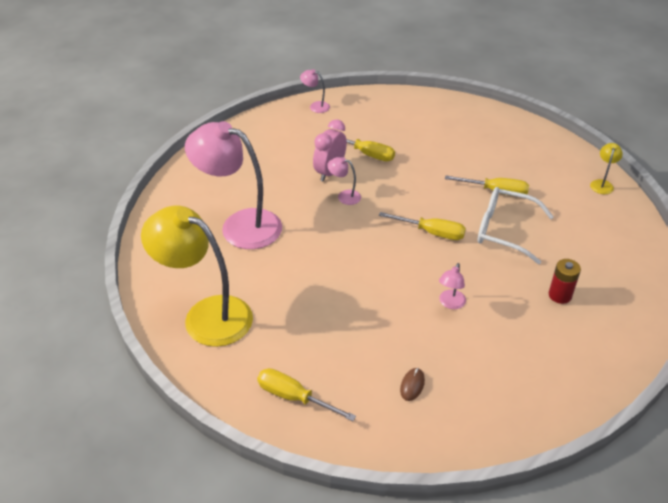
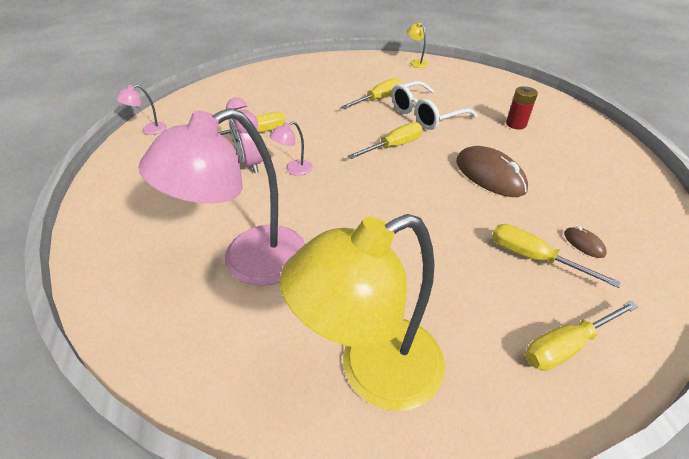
camera: 55 degrees left, 0 degrees up
pink lamp [439,263,466,309] -> brown mouse [456,146,528,197]
none -> yellow screwdriver [492,224,621,288]

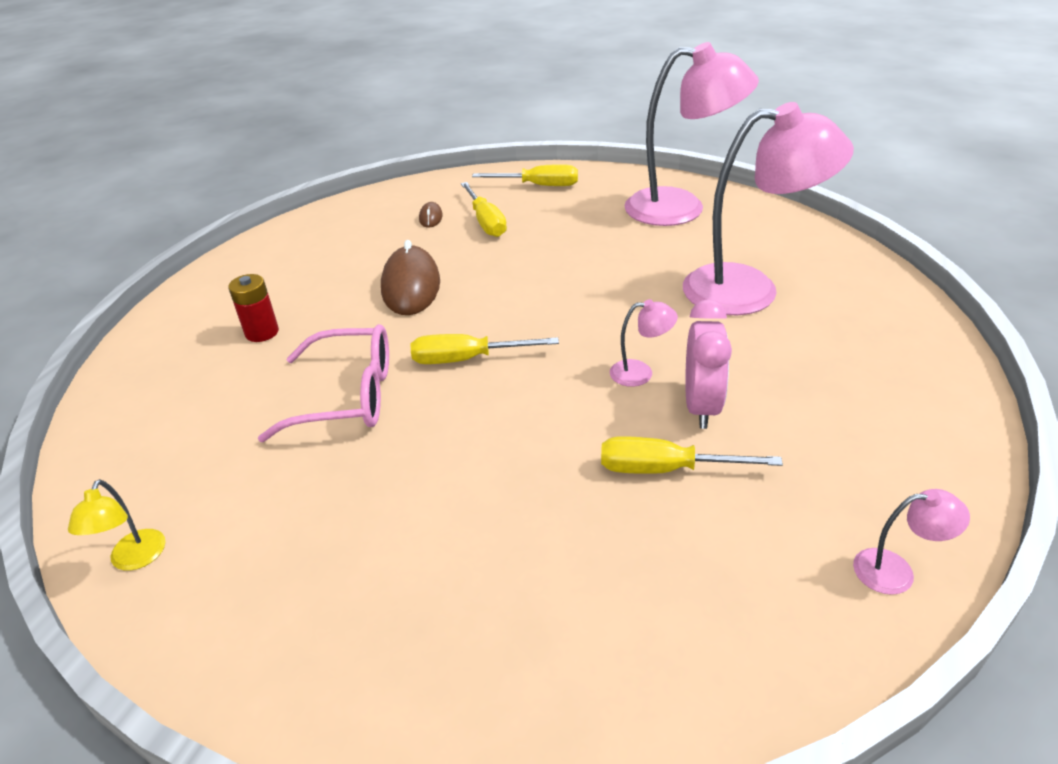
camera: 145 degrees left, 5 degrees down
yellow lamp [280,214,445,411] -> pink lamp [624,42,759,226]
yellow screwdriver [341,78,401,109] -> none
white glasses [391,81,478,130] -> pink glasses [258,324,389,442]

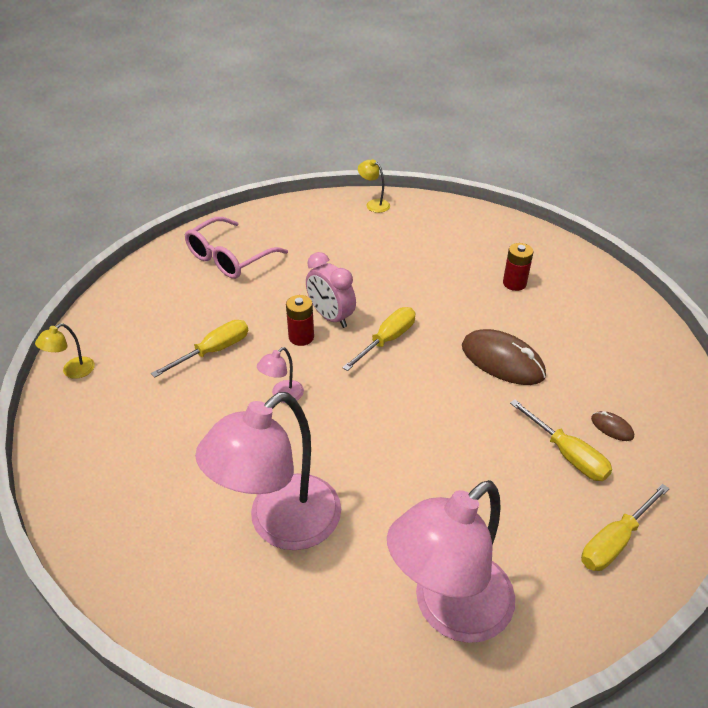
camera: 130 degrees right, 5 degrees up
pink glasses [258,324,389,442] -> pink glasses moved to [185,217,288,279]
yellow screwdriver [461,182,507,237] -> yellow screwdriver turned 150 degrees counterclockwise [510,399,612,481]
pink clock [685,299,732,429] -> pink clock moved to [306,252,356,328]
pink lamp [853,489,970,595] -> yellow lamp [35,323,95,379]
none -> red battery [286,295,314,346]

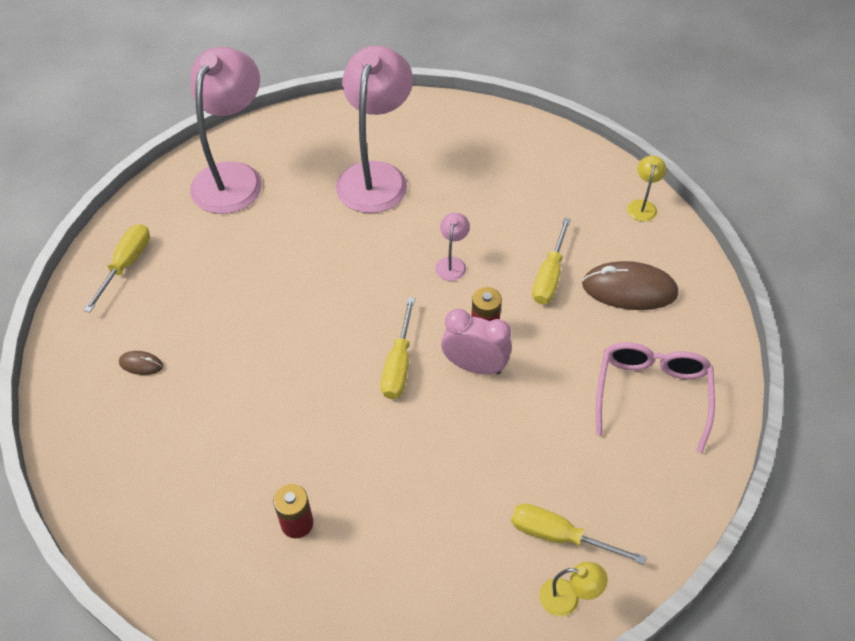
camera: 150 degrees right, 10 degrees up
brown mouse [462,329,546,385] -> brown mouse moved to [582,261,678,310]
yellow screwdriver [510,399,612,481] -> yellow screwdriver moved to [511,503,647,565]

